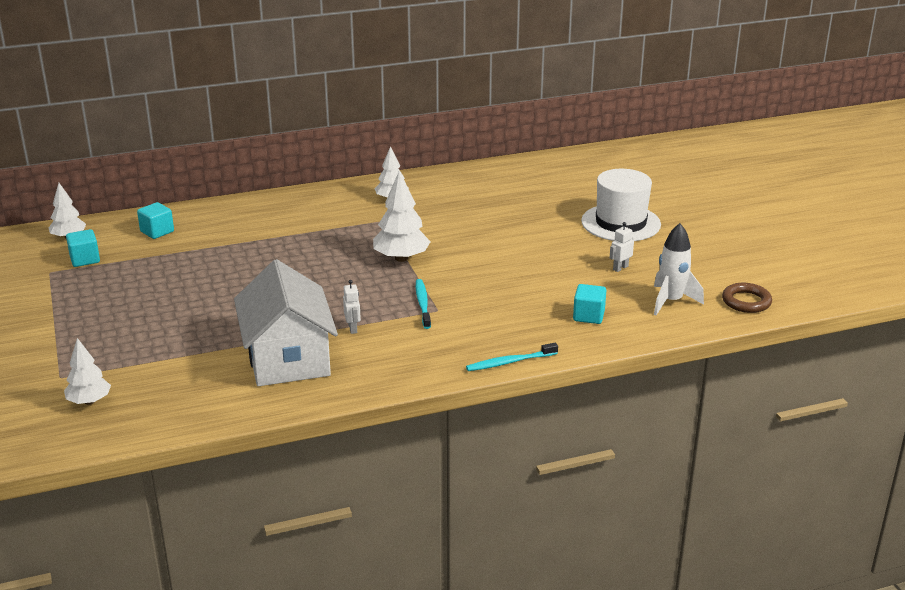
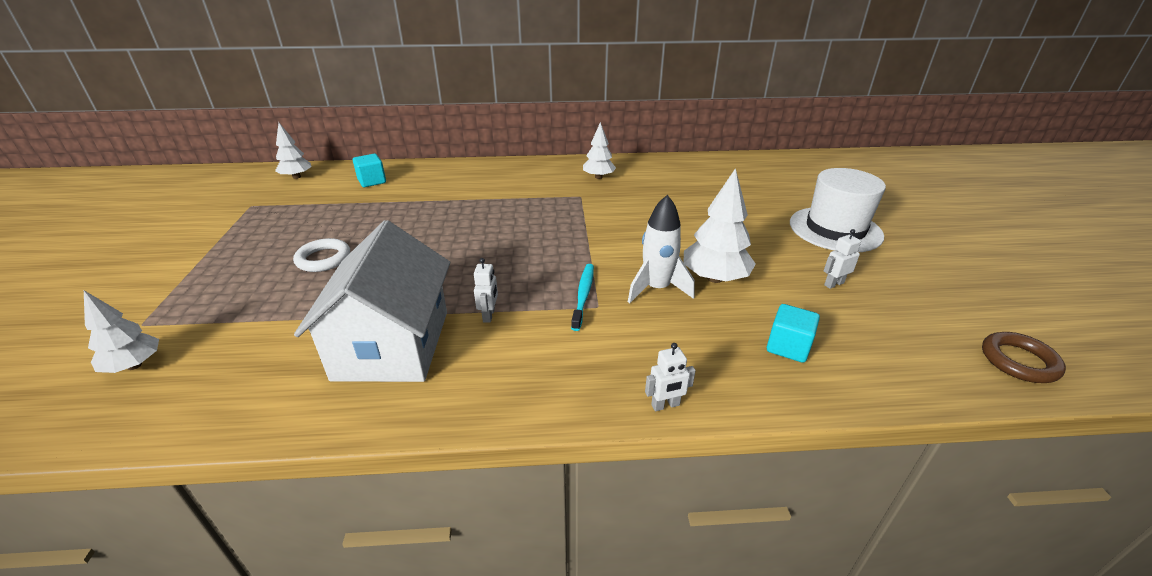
camera: 15 degrees right, 5 degrees up
turquoise cube [66,229,100,267] -> none
white tree [373,170,431,262] -> white tree moved to [683,168,756,283]
turquoise toothbrush [466,343,558,371] -> white robot [645,343,696,411]
white rocket [654,223,704,315] -> white rocket moved to [628,195,694,304]
none -> white ring [293,238,350,272]

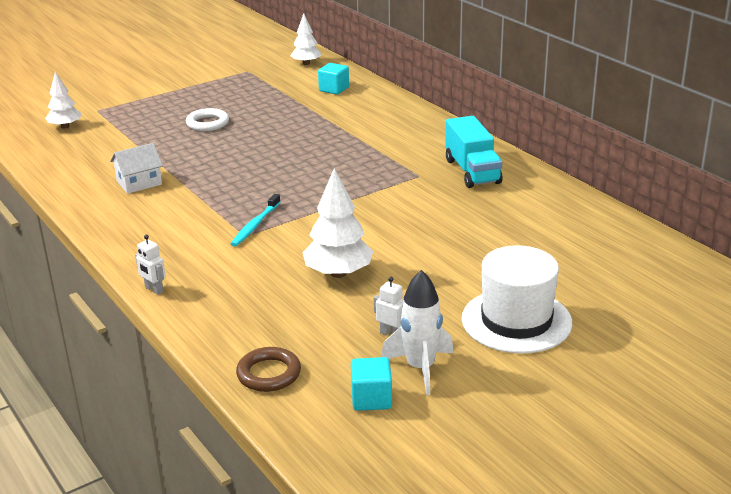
camera: 60 degrees right, 5 degrees down
white house [294,220,450,382] -> white house [110,143,163,194], size x0.48
white robot [474,258,498,323] -> none
turquoise toothbrush [571,264,594,331] -> turquoise toothbrush turned 135 degrees clockwise [231,194,280,247]
white tree [583,122,616,179] -> turquoise truck [445,116,503,188]
white rocket [628,195,694,304] -> white rocket moved to [381,270,454,395]
turquoise cube [767,304,820,363] -> turquoise cube moved to [351,357,392,411]
brown ring [982,332,1066,383] -> brown ring moved to [236,347,301,392]

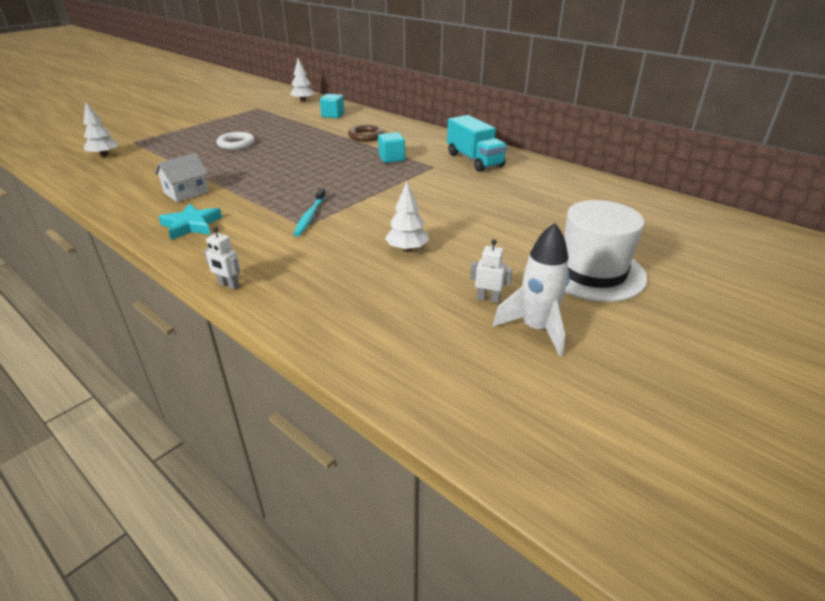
camera: 15 degrees left, 5 degrees up
brown ring [236,347,301,392] -> brown ring moved to [348,125,384,142]
white tree [303,168,373,278] -> white tree [385,182,429,252], size x0.65
turquoise cube [351,357,392,411] -> turquoise cube moved to [378,132,405,163]
none -> turquoise star [159,203,222,240]

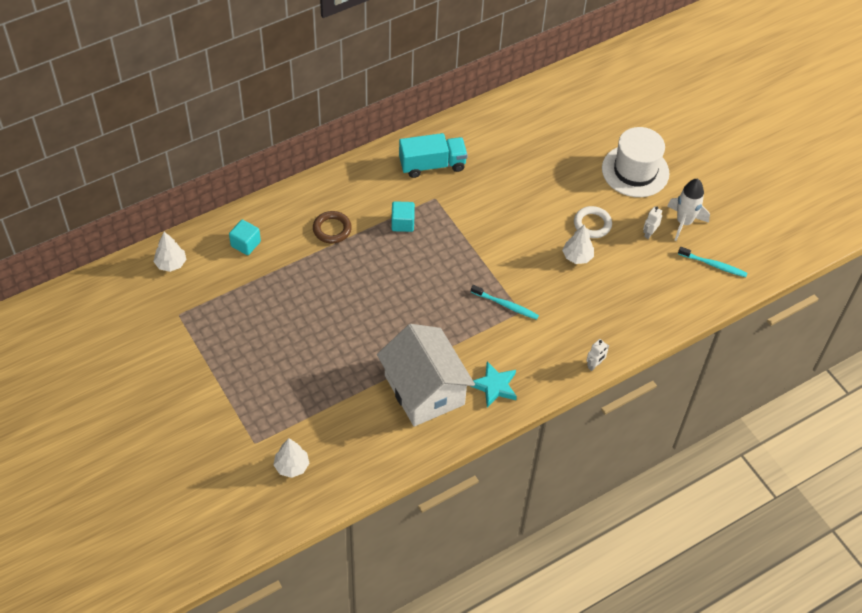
camera: 75 degrees left, 20 degrees up
white house [155,153,209,202] -> white house [377,324,475,427], size x2.07
white ring [217,132,255,150] -> white ring moved to [574,206,612,238]
none -> turquoise toothbrush [678,247,748,277]

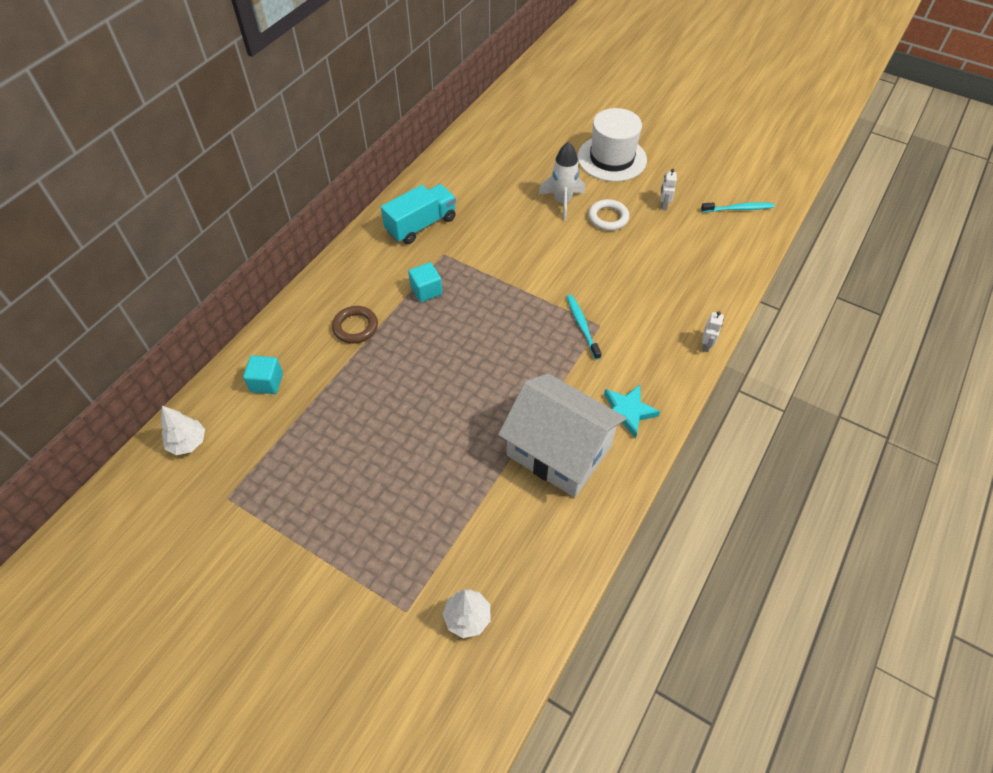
camera: 25 degrees left, 0 degrees up
turquoise toothbrush [471,285,539,320] -> turquoise toothbrush turned 105 degrees counterclockwise [566,295,602,360]
white tree [562,225,594,264] -> none
white rocket [667,179,710,241] -> white rocket moved to [539,142,585,221]

